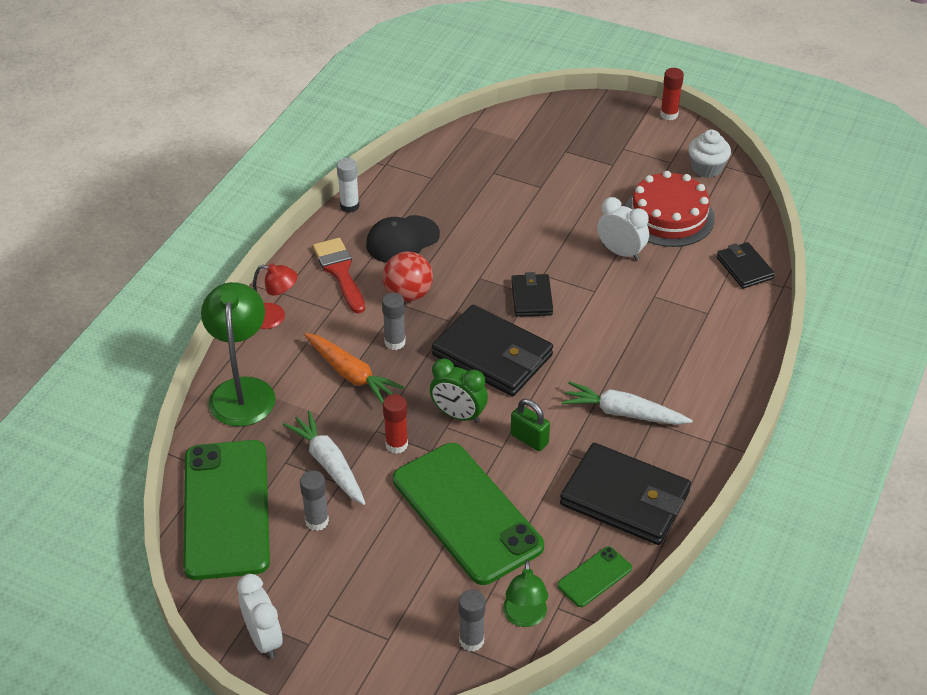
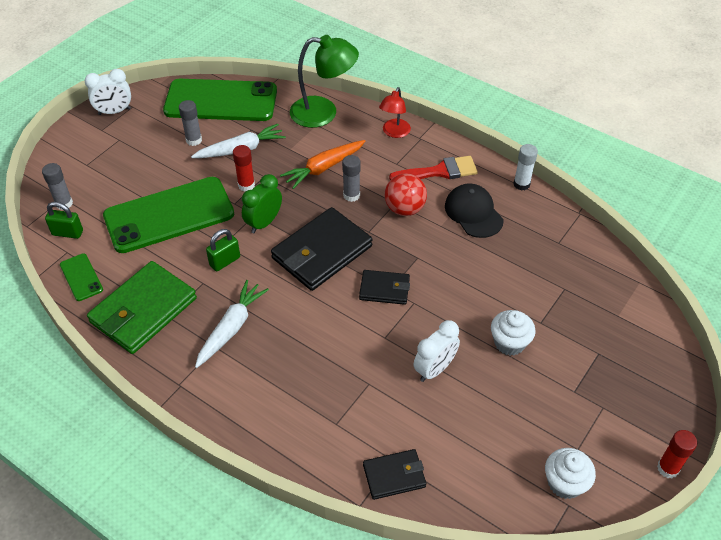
camera: 100 degrees right, 5 degrees up
green lamp [503,560,548,627] -> green padlock [45,202,83,239]
black wallet [560,443,691,545] -> green wallet [87,261,197,354]
red cake [625,171,715,247] -> none
none -> white cupcake [491,310,536,356]

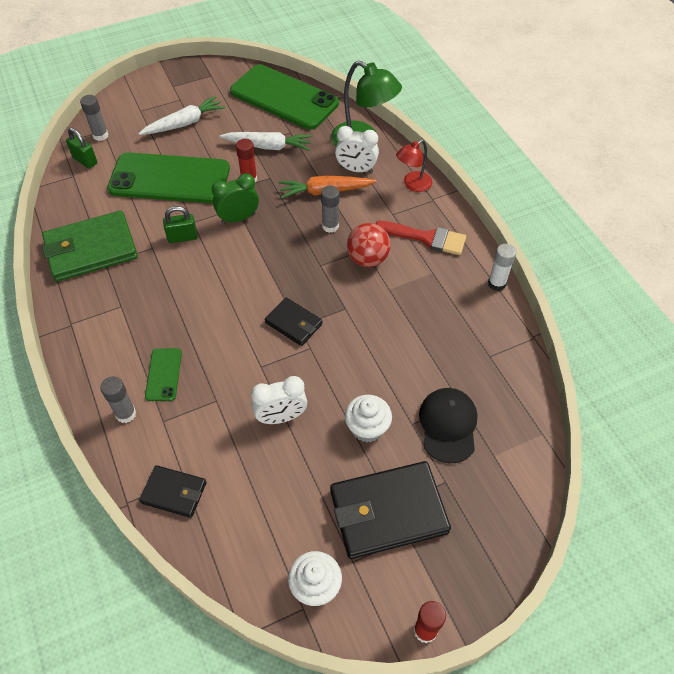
camera: 30 degrees right, 5 degrees up
green phone [60,253,103,301] -> green phone moved to [145,348,182,401]
white clock [85,69,131,115] -> white clock moved to [335,126,379,173]
grey glue stick [179,100,202,146] -> grey glue stick moved to [101,376,136,423]
white carrot [195,280,269,368] -> white carrot moved to [139,96,225,135]
black wallet [271,207,372,291] -> black wallet moved to [330,461,451,559]
black cap [445,183,504,238] -> black cap moved to [419,388,478,464]

